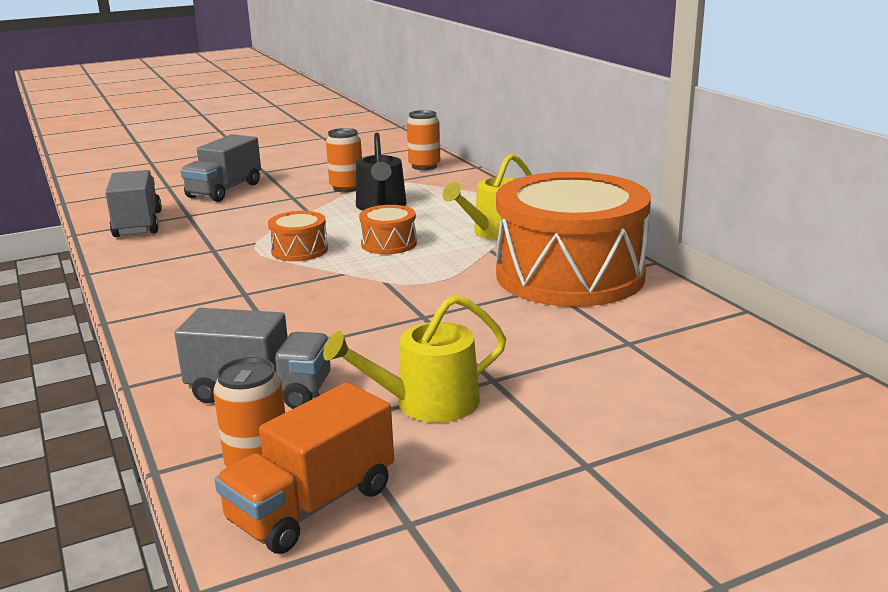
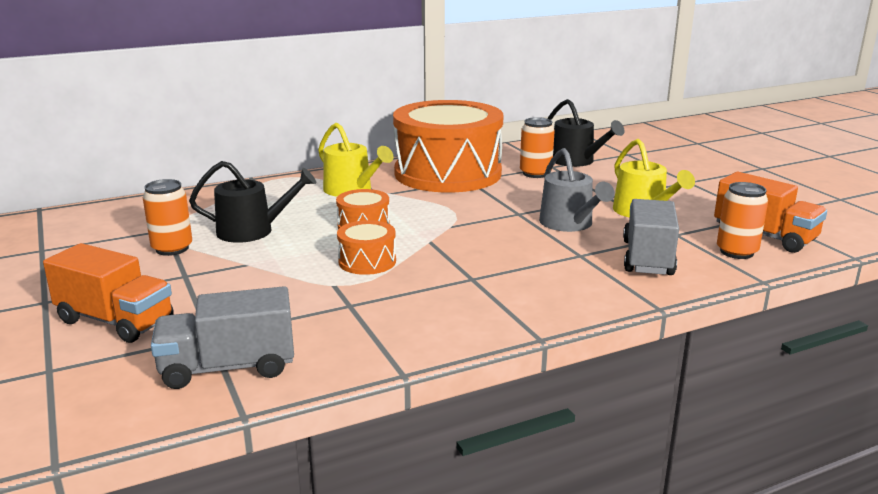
camera: 90 degrees left, 0 degrees up
grey truck [181,134,261,202] -> orange truck [43,243,174,343]
orange can [407,110,440,170] -> orange can moved to [520,117,555,178]
none -> grey watering can [539,148,615,232]
none -> black watering can [548,99,625,167]

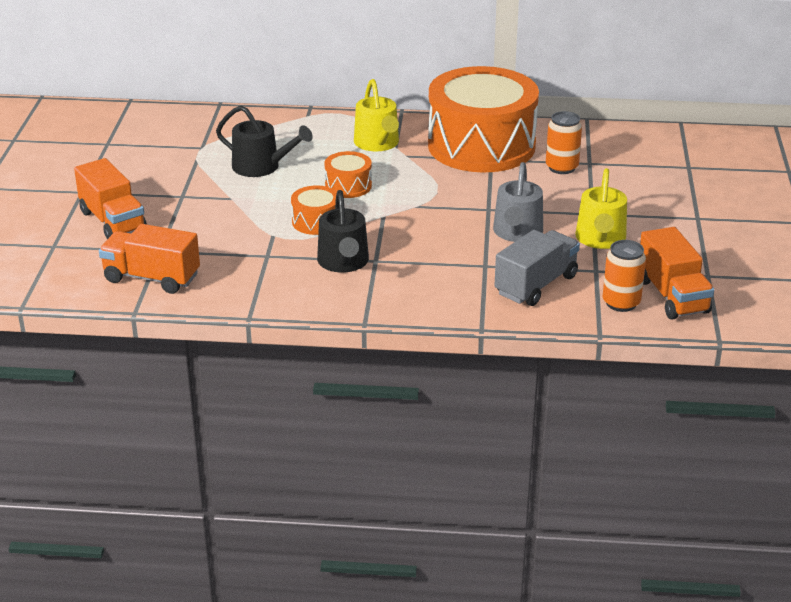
camera: 30 degrees right, 10 degrees up
orange can [143,179,192,256] -> none
grey truck [151,286,294,389] -> orange truck [99,224,200,294]
black watering can [548,99,625,167] -> black watering can moved to [317,190,369,273]

